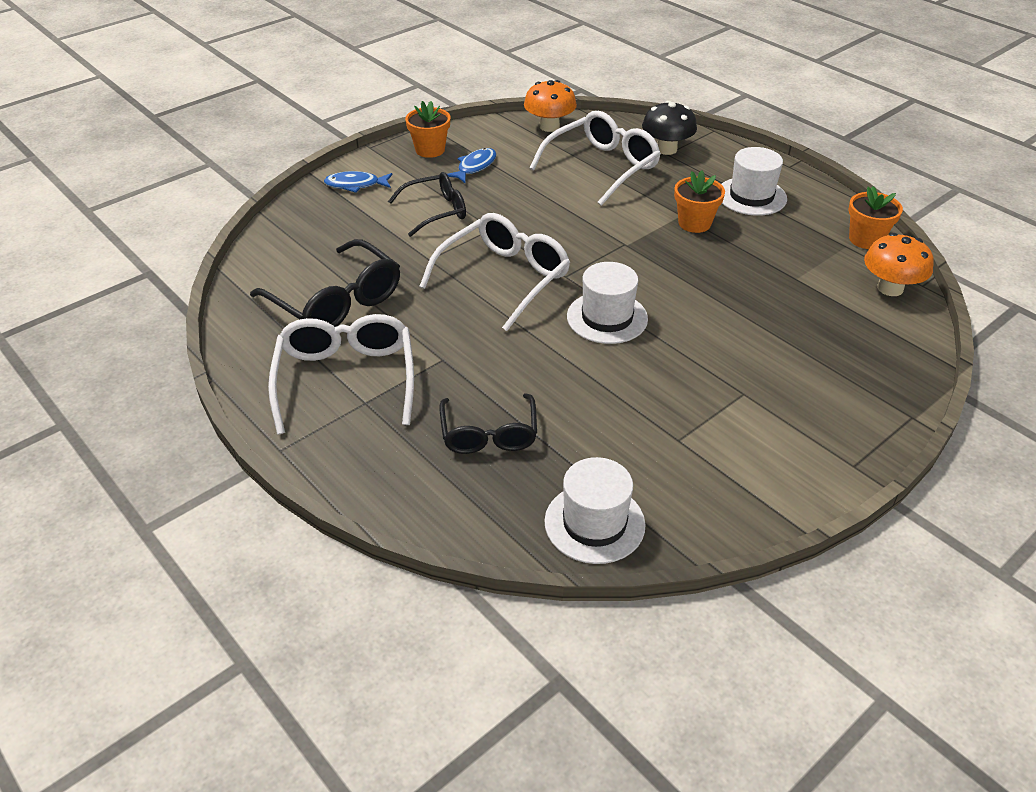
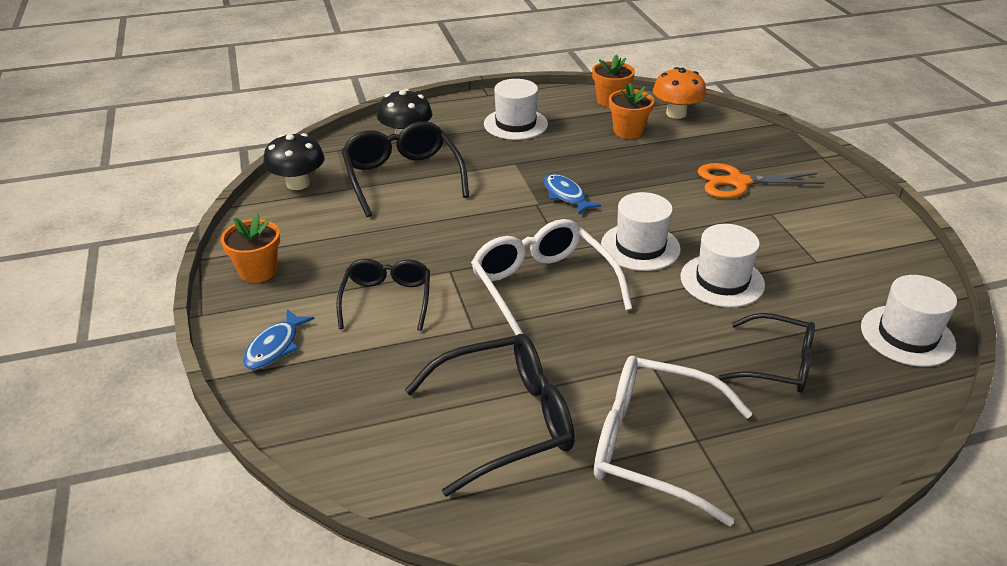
camera: 65 degrees left, 5 degrees down
blue fish [447,148,496,183] -> blue fish moved to [544,174,601,215]
orange mushroom [524,80,577,132] -> black mushroom [263,133,325,190]
white glasses [529,111,661,206] -> black glasses [341,121,469,217]
orange flower pot [674,170,725,233] -> orange flower pot moved to [609,83,654,139]
none -> white hat [681,224,765,307]
none -> orange scissors [697,163,825,199]

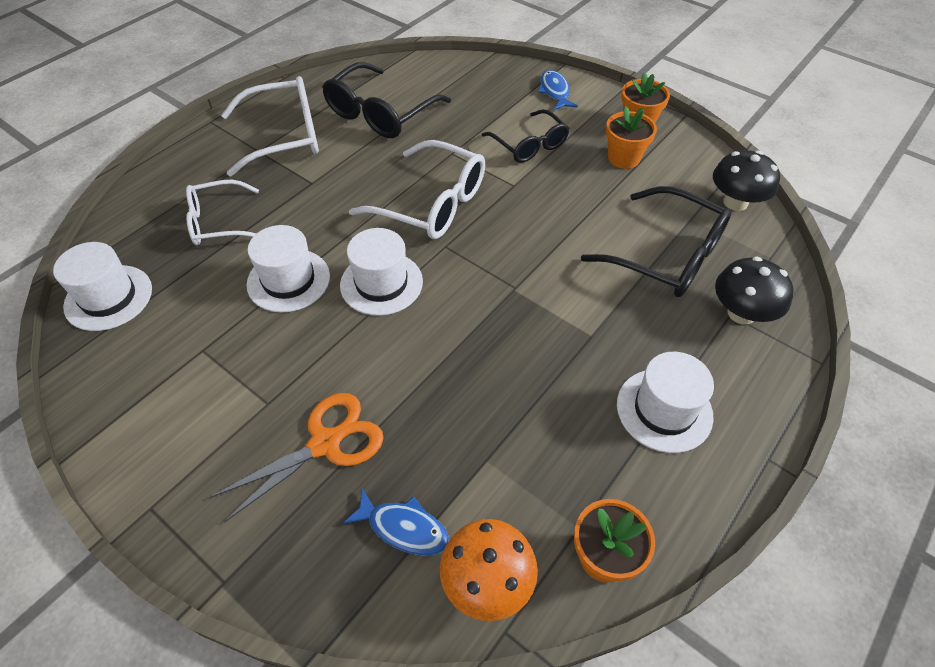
camera: 145 degrees right, 15 degrees up
blue fish [544,174,601,215] -> blue fish moved to [343,488,449,555]
orange flower pot [609,83,654,139] -> orange flower pot moved to [606,106,657,169]
black glasses [719,313,815,393] -> white glasses [186,180,259,245]

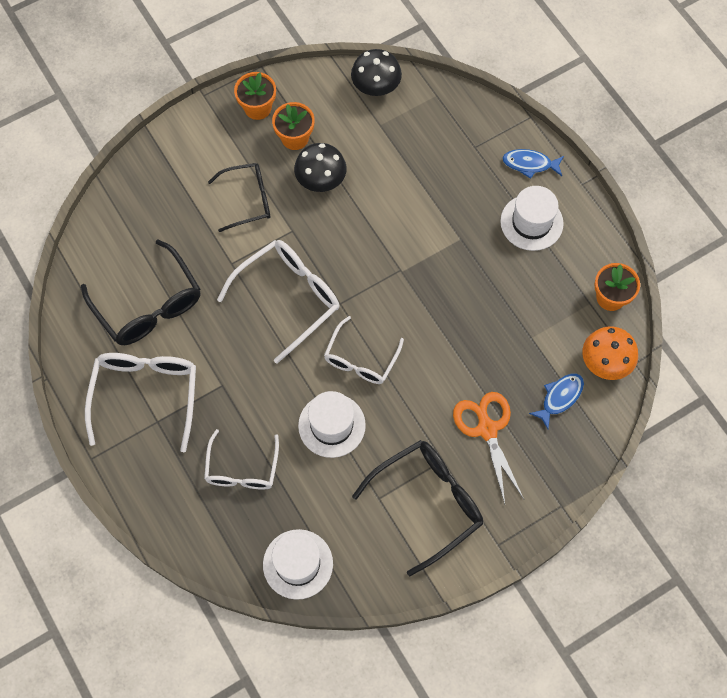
camera: 70 degrees left, 15 degrees up
white hat [340,228,423,316] -> white glasses [324,316,404,384]
blue fish [538,70,578,110] -> blue fish moved to [502,149,564,179]
black glasses [581,186,732,297] -> black glasses moved to [352,440,483,576]
black mushroom [715,256,793,324] -> black mushroom moved to [294,143,347,192]

